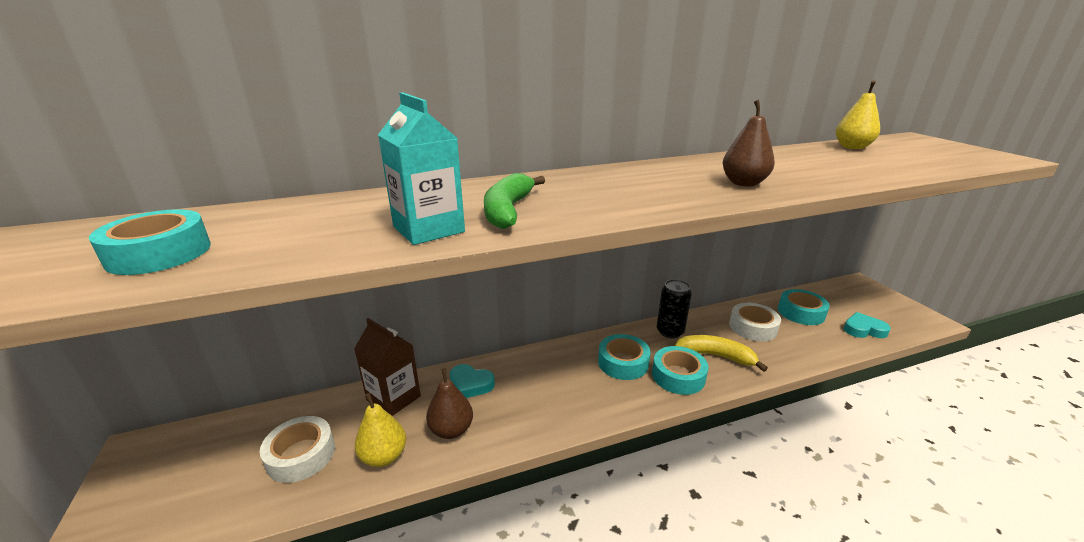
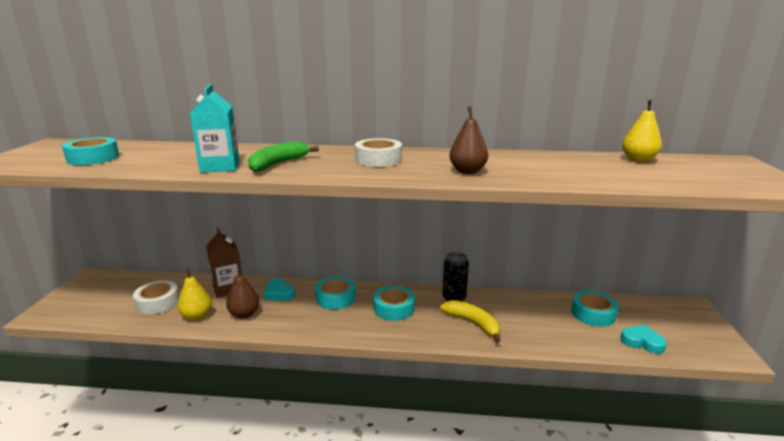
camera: 25 degrees right, 5 degrees down
turquoise tape [652,346,709,395] -> turquoise tape moved to [315,276,356,310]
white tape [729,303,781,341] -> white tape moved to [355,138,402,167]

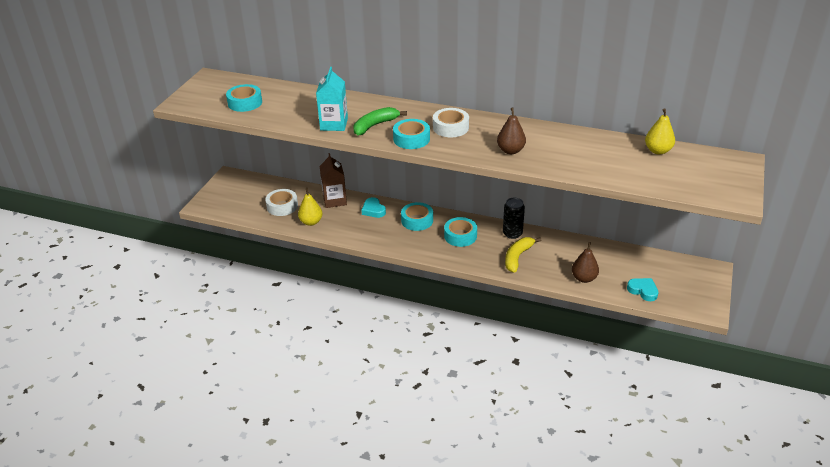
camera: 15 degrees right, 15 degrees up
brown pear [226,266,260,319] -> brown pear moved to [572,242,599,283]
yellow banana [440,300,501,343] -> yellow banana turned 120 degrees counterclockwise [505,237,541,273]
turquoise tape [571,291,619,327] -> turquoise tape moved to [393,119,430,149]

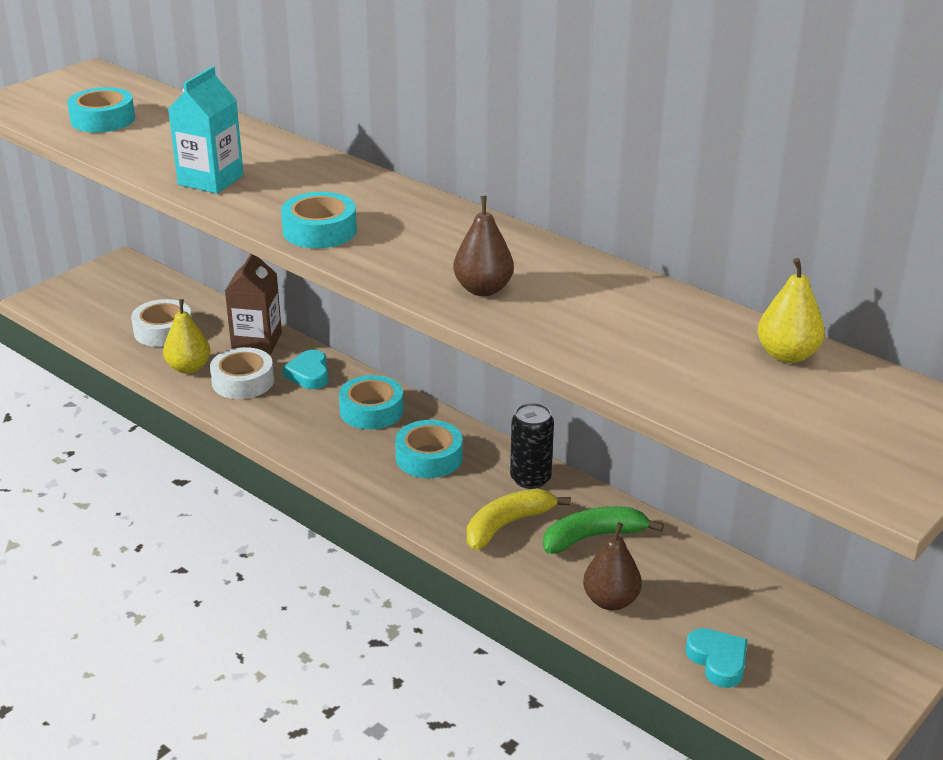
camera: 20 degrees right, 5 degrees down
green banana [354,107,407,136] -> green banana moved to [543,506,664,554]
white tape [433,108,469,137] -> white tape moved to [210,347,274,399]

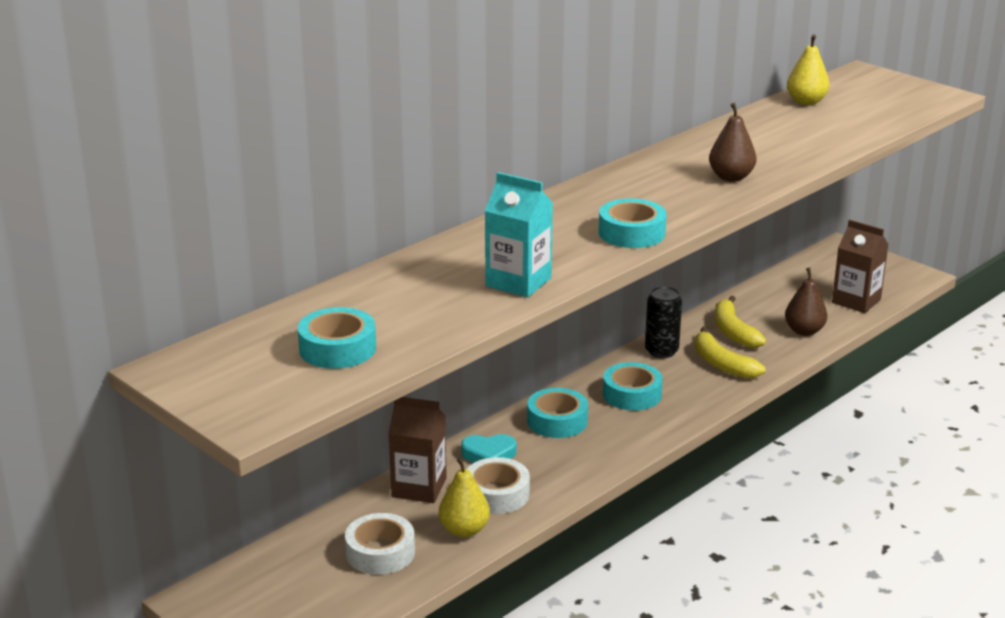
camera: 85 degrees left, 5 degrees down
green banana [543,506,664,554] -> yellow banana [715,296,766,348]
turquoise heart [686,628,748,688] -> brown carton [832,219,889,313]

